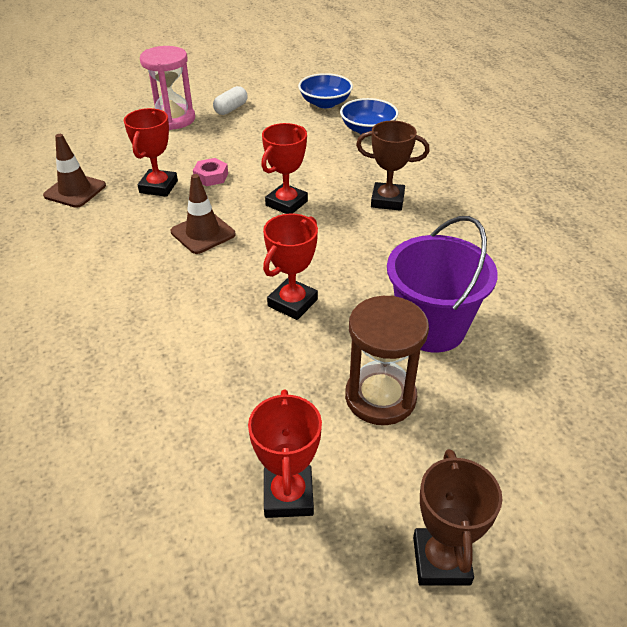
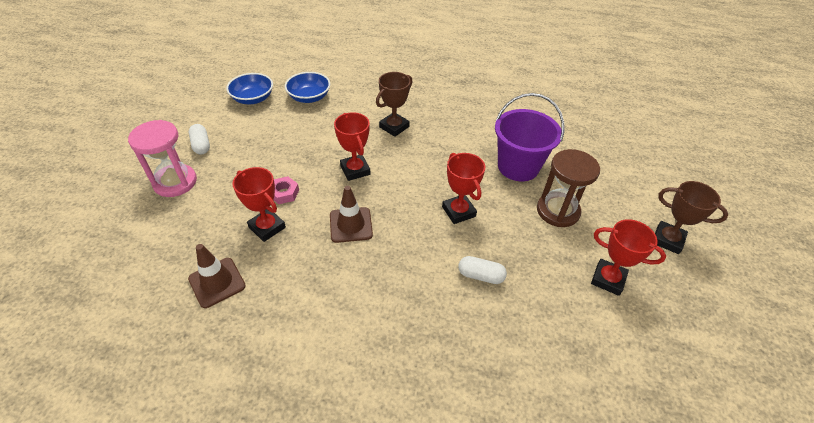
camera: 60 degrees left, 5 degrees up
none -> white capsule [458,256,507,284]

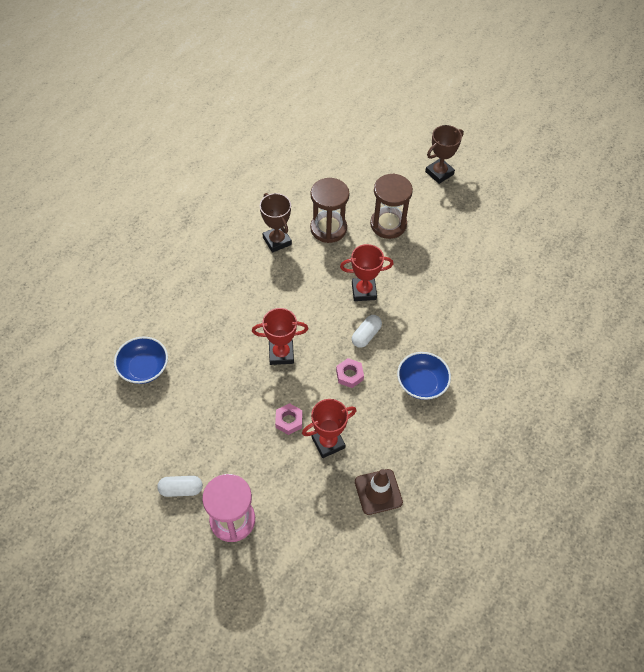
camera: 70 degrees left, 10 degrees up
blue bowl [226,73,273,104] -> blue bowl moved to [397,352,451,400]
brown traffic cone [330,186,373,243] -> pink nut [336,358,364,388]
brown trophy [376,72,412,137] -> brown trophy moved to [260,193,292,253]
white capsule [458,256,507,284] -> white capsule moved to [352,315,382,348]
purple bucket [495,93,564,181] -> brown hourglass [310,178,350,243]
red trophy [591,219,666,296] -> none

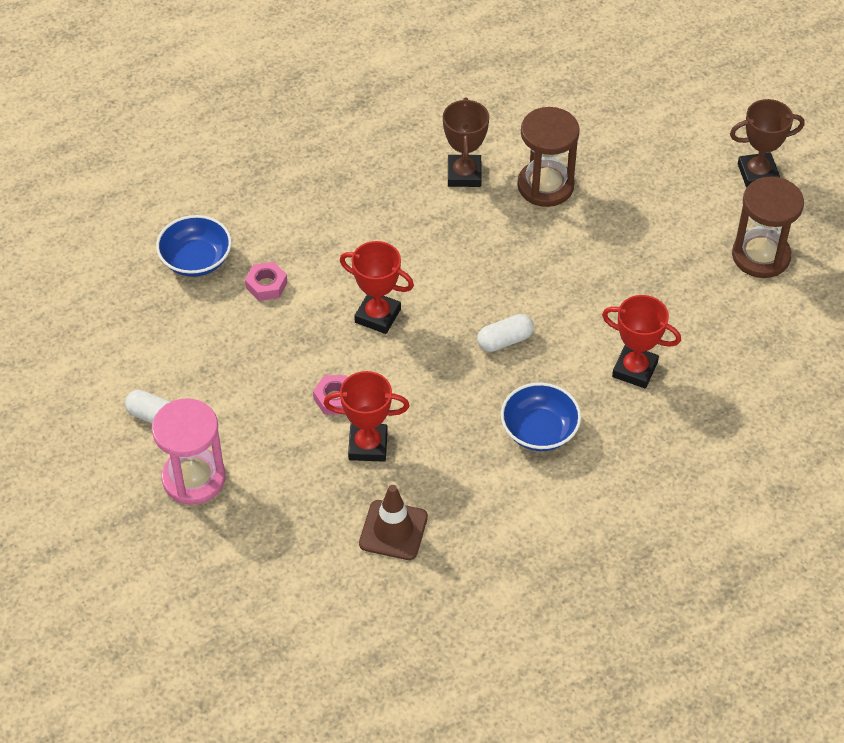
camera: 30 degrees right, 5 degrees down
pink nut [336,358,364,388] -> pink nut moved to [245,262,287,301]
red trophy [340,244,394,301] -> red trophy moved to [602,295,681,388]
brown hourglass [370,174,413,239] -> brown hourglass moved to [732,177,804,278]

